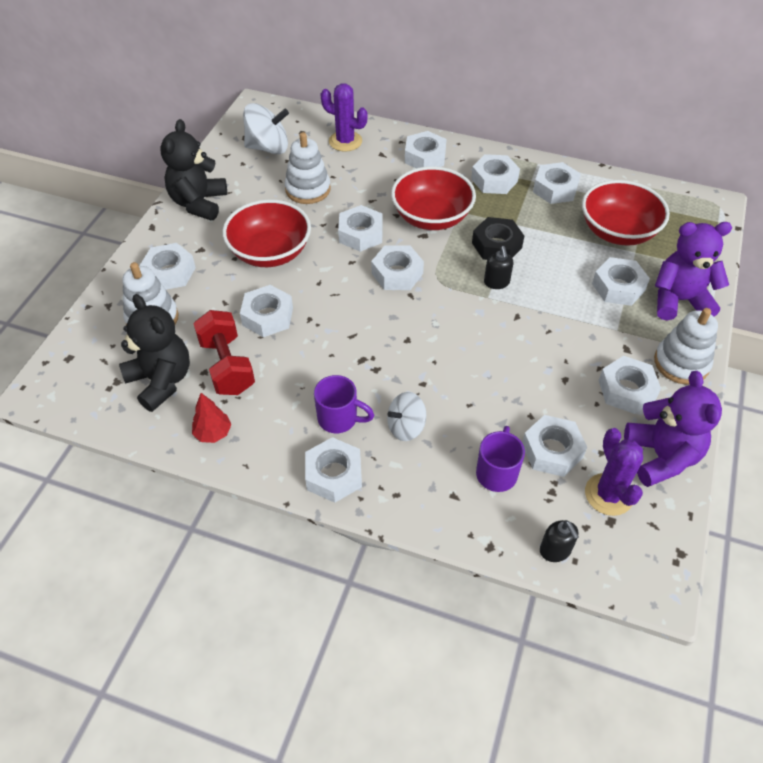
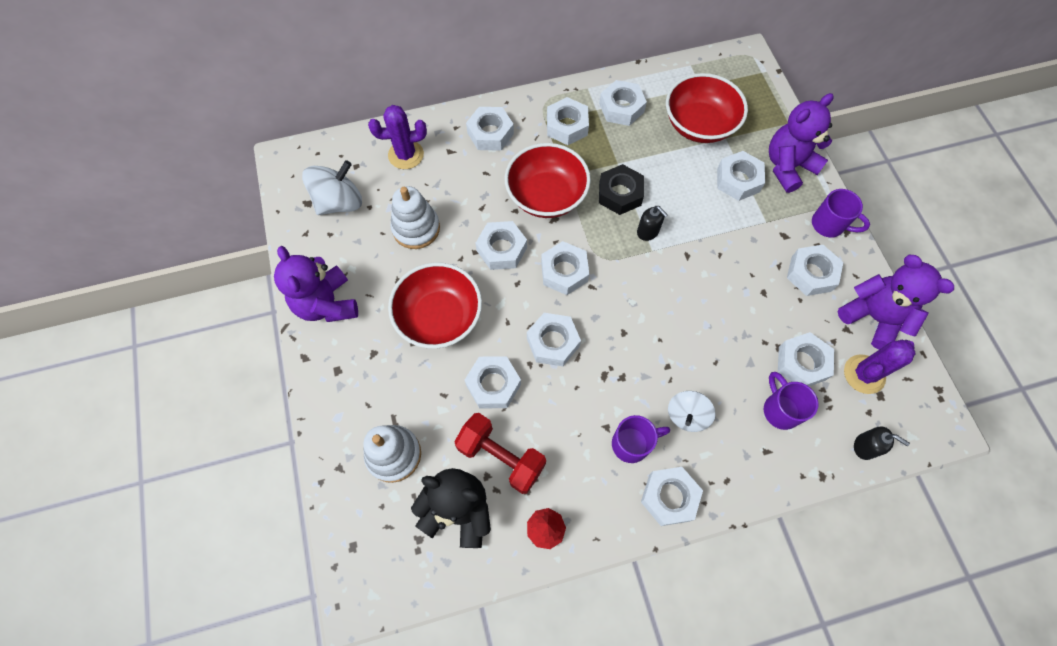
camera: 35 degrees left, 15 degrees up
white nut [140,243,196,290] -> white nut moved to [527,313,581,366]
black teddy bear [160,119,227,220] -> purple teddy bear [274,246,358,322]
purple cactus [585,428,643,516] -> purple cactus turned 75 degrees counterclockwise [844,340,916,394]
white stacking toy [654,308,718,385] -> purple mug [812,189,870,238]

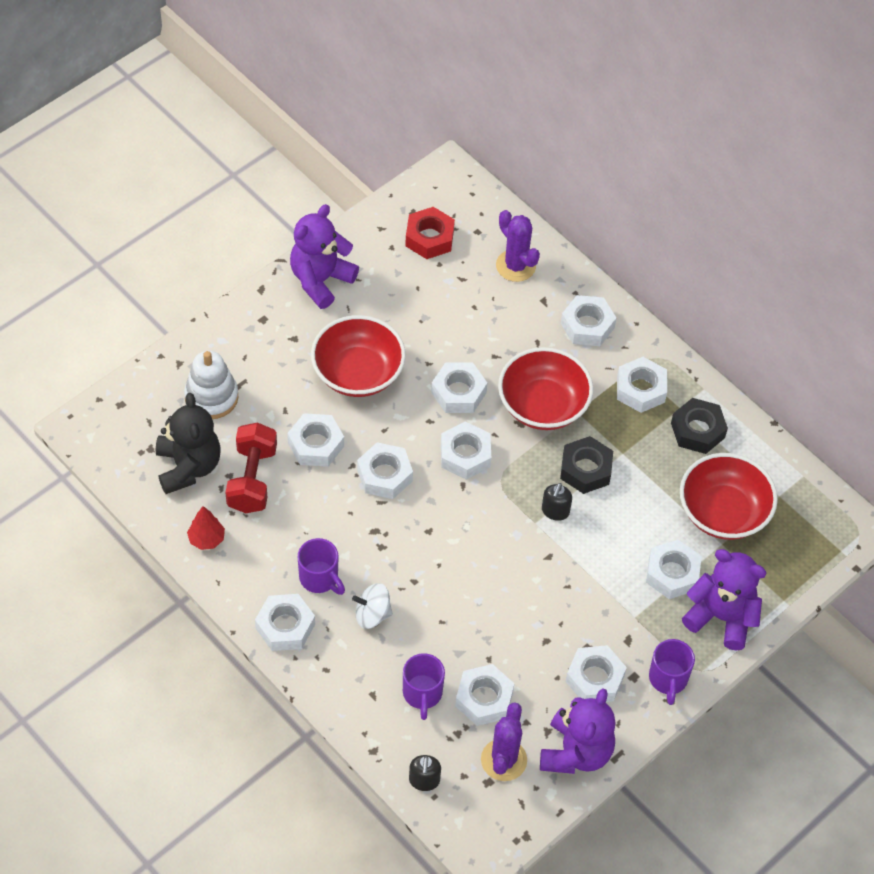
camera: 60 degrees right, 10 degrees down
white spinning top [302,160,362,215] -> red nut [405,207,455,259]
white stacking toy [390,186,440,249] -> none
white nut [599,80,647,126] -> black nut [671,398,728,454]
purple mug [764,372,819,430] -> purple mug turned 135 degrees clockwise [403,653,445,720]
purple cactus [844,340,916,394] -> purple cactus turned 75 degrees clockwise [481,702,527,781]

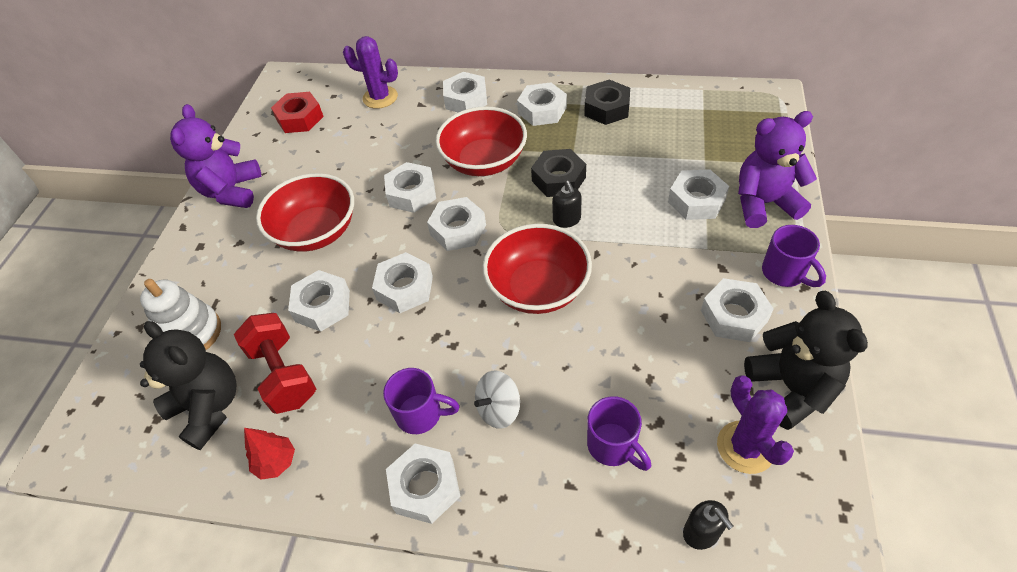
camera: 30 degrees left, 5 degrees down
white nut [455,664,514,726] -> none
purple teddy bear [540,689,616,774] -> black teddy bear [744,291,868,430]
red bowl [680,453,778,540] -> red bowl moved to [482,224,592,314]

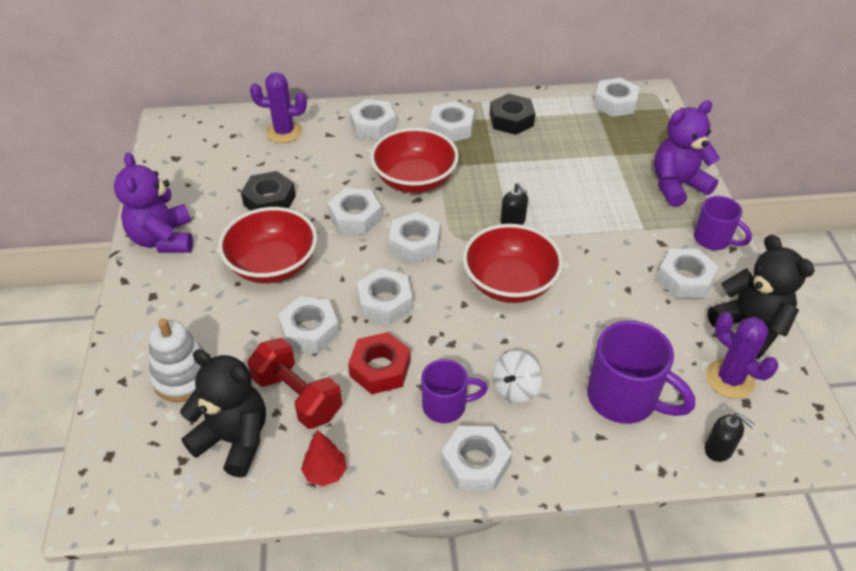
camera: 20 degrees left, 5 degrees down
red nut [271,92,324,133] -> red nut moved to [348,332,411,394]
black nut [531,149,586,197] -> black nut moved to [241,171,296,211]
purple mug [587,396,651,471] -> purple mug [587,321,695,424], size x1.60
white nut [668,169,729,220] -> white nut moved to [594,78,640,117]

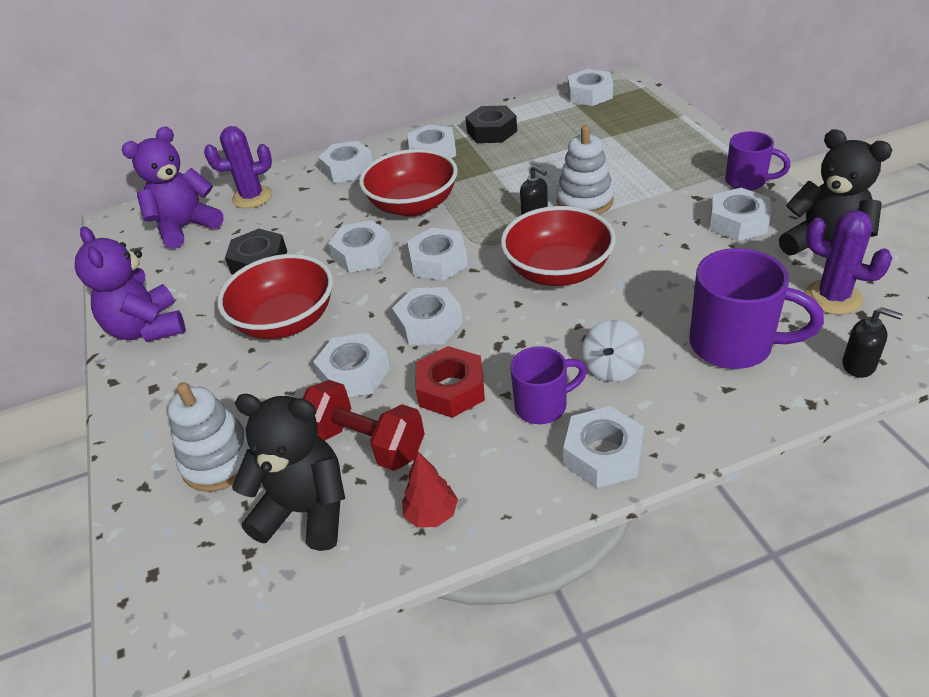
camera: 10 degrees left, 5 degrees down
purple teddy bear [654,100,720,207] -> purple teddy bear moved to [122,126,224,249]
none -> white stacking toy [556,125,614,215]

